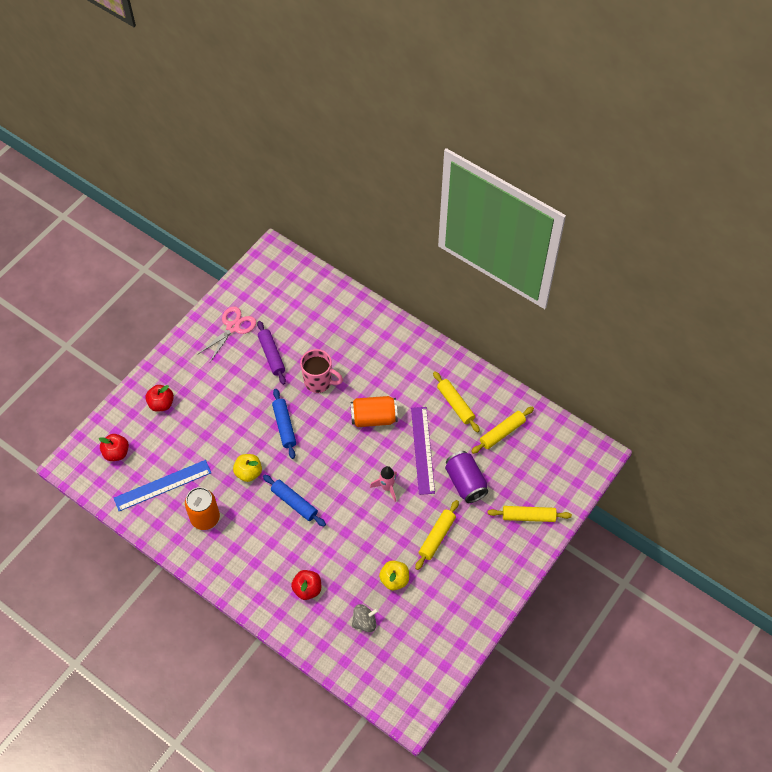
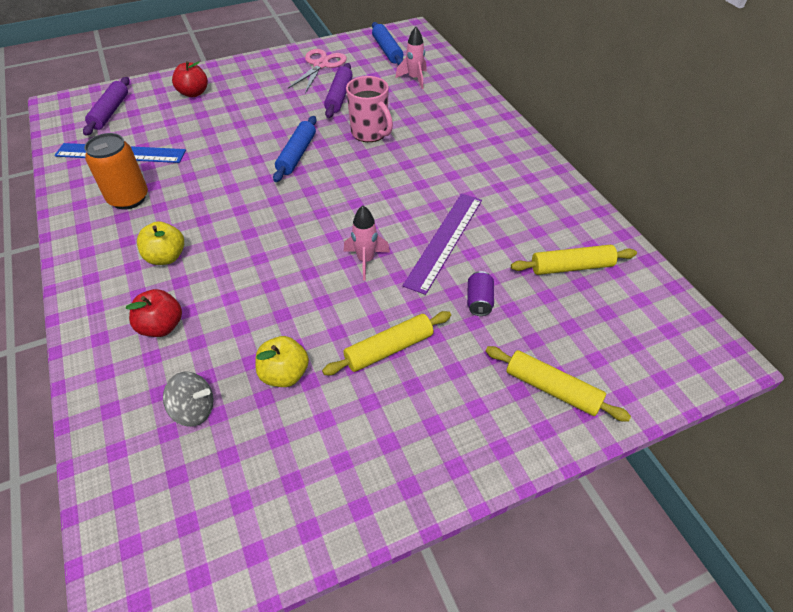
camera: 30 degrees right, 10 degrees down
red apple [99,434,129,461] -> purple rolling pin [83,77,130,136]
pink scissors [198,306,256,362] -> pink scissors turned 45 degrees counterclockwise [288,49,347,93]
yellow apple [233,454,262,482] -> yellow apple moved to [137,222,184,265]
blue rolling pin [263,475,326,527] -> blue rolling pin moved to [372,22,403,65]
orange can [350,396,398,427] -> none
yellow rolling pin [433,371,480,432] -> none
purple can [445,451,488,503] -> purple can [467,271,494,316], size x0.54
none -> pink rocket [395,27,427,89]

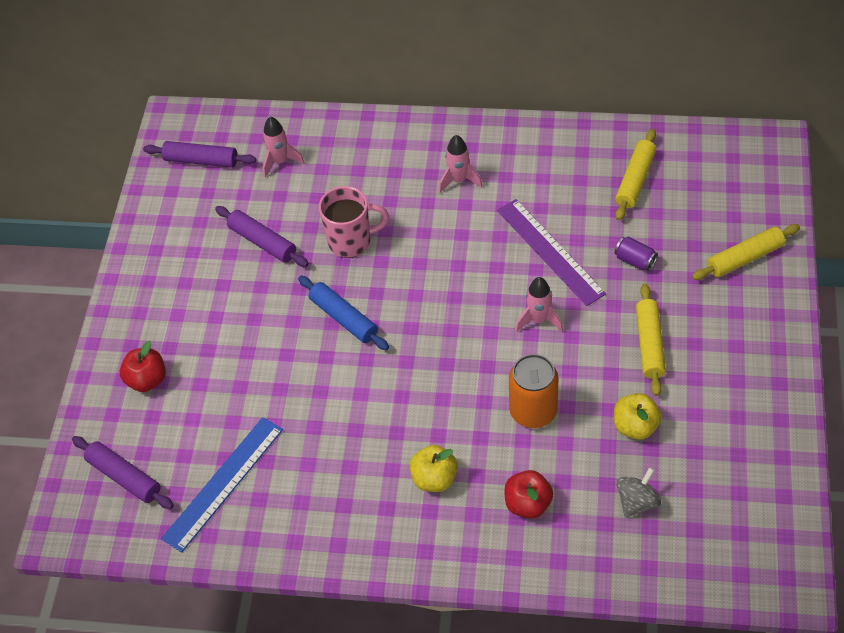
camera: 55 degrees left, 5 degrees up
orange can [84,133,148,210] -> orange can moved to [509,354,559,428]
pink scissors [288,49,347,93] -> none
blue rolling pin [372,22,403,65] -> purple rolling pin [143,141,256,168]
none -> pink rocket [438,135,483,193]

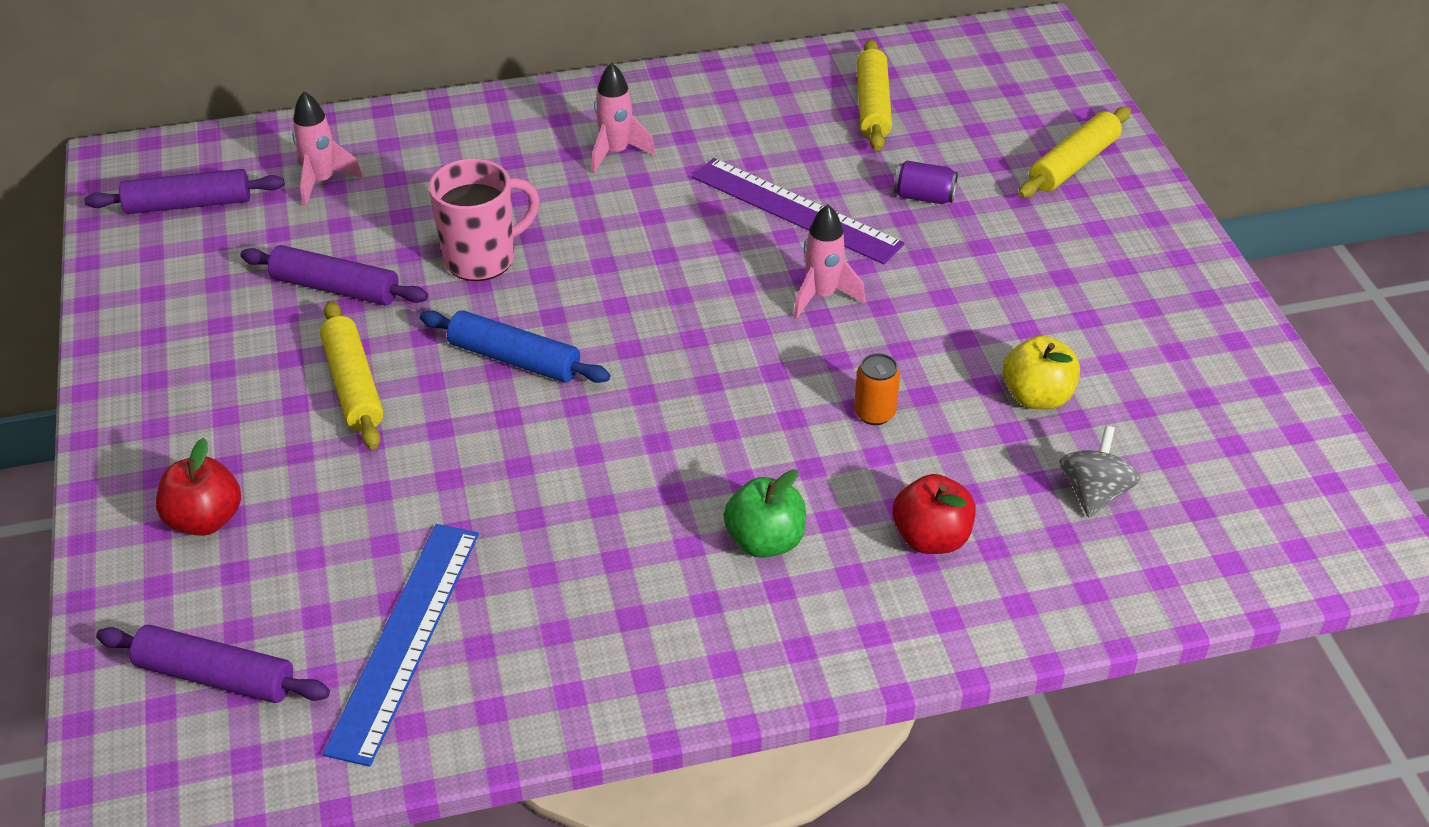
camera: 25 degrees left, 10 degrees down
yellow apple [410,445,458,492] -> green apple [724,469,806,558]
orange can [509,354,559,428] -> orange can [854,353,900,425], size x0.54
yellow rolling pin [636,284,666,396] -> yellow rolling pin moved to [320,301,384,450]

